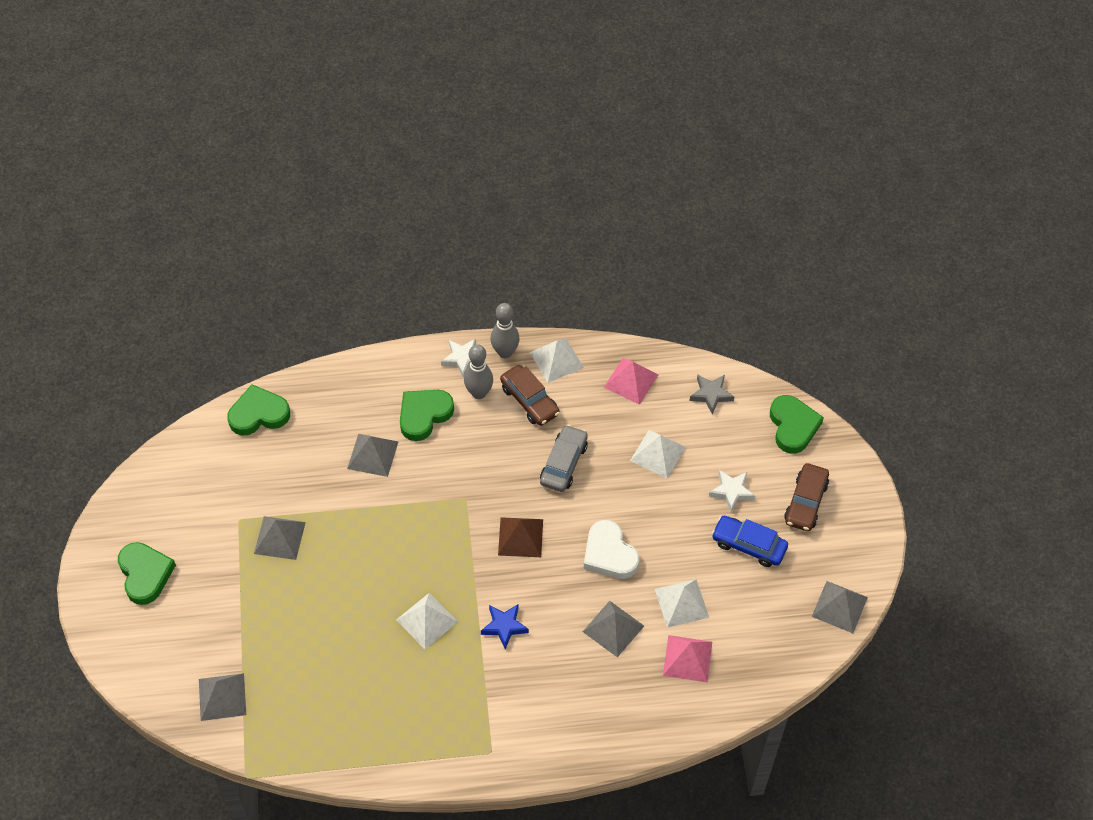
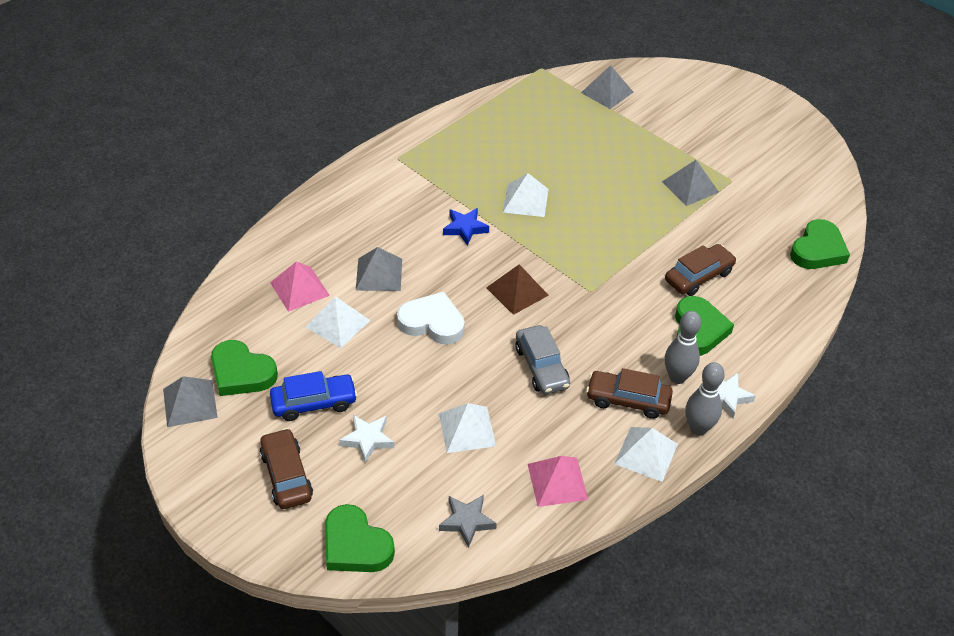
camera: 140 degrees right, 10 degrees down
green heart [118,542,176,605] -> green heart moved to [211,340,278,396]
grey pyramid [347,434,398,477] -> brown car [665,244,737,296]

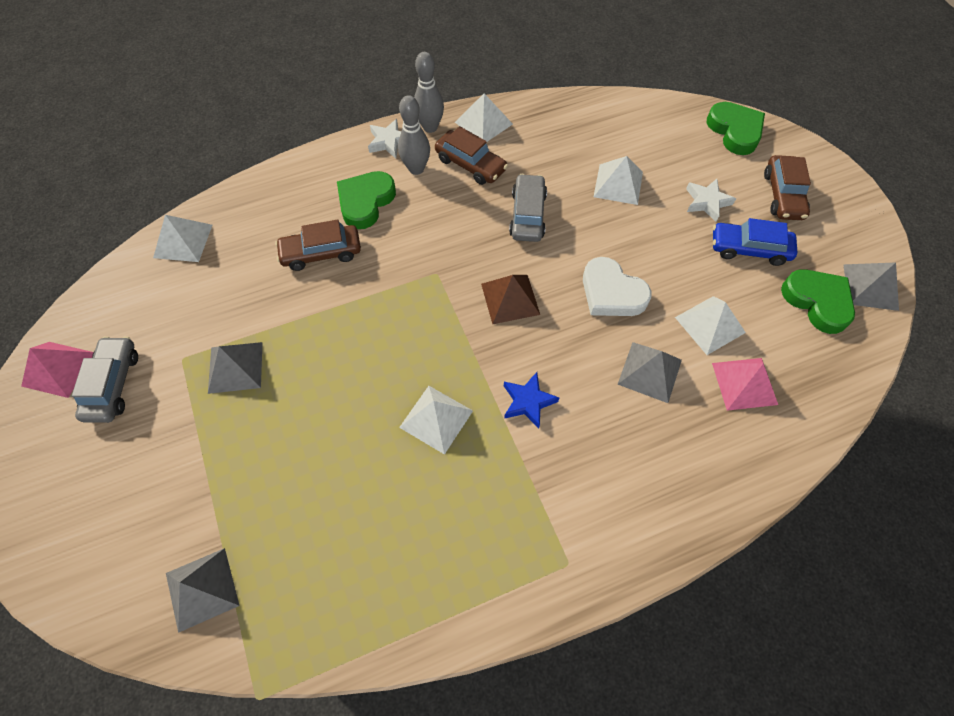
camera: 155 degrees left, 15 degrees up
grey star [439,495,497,548] -> none
pink pyramid [528,456,588,507] -> pink pyramid moved to [21,342,93,398]
green heart [790,219,850,269] -> white pyramid [153,215,212,262]
none -> grey car [72,336,138,423]

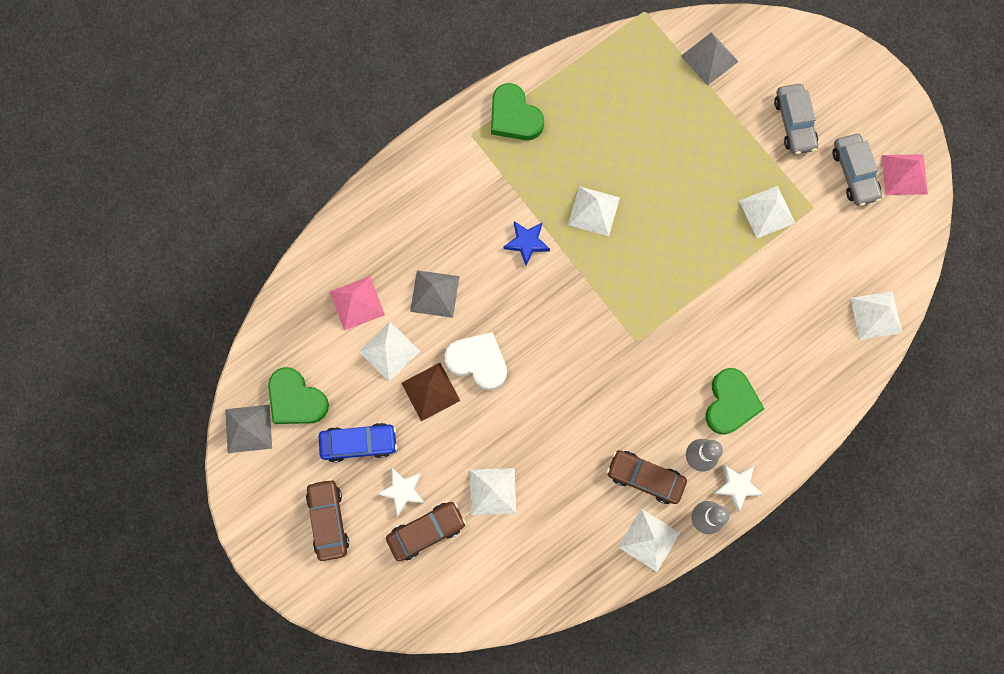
camera: 165 degrees right, 15 degrees up
grey pyramid [208,342,263,394] -> white pyramid [739,186,795,238]
brown car [275,220,361,271] -> brown car moved to [386,502,466,561]
brown pyramid [481,275,540,324] -> brown pyramid moved to [401,363,460,421]
grey car [509,174,547,242] -> grey car moved to [774,84,818,154]
green heart [707,102,765,155] -> green heart moved to [491,83,544,140]

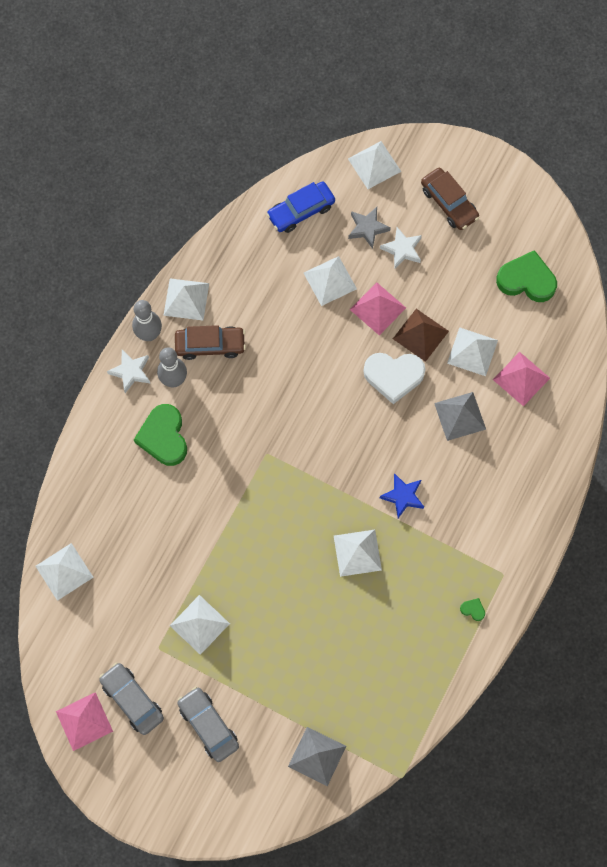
camera: 155 degrees right, 5 degrees down
grey pyramid [225,405,272,453] -> none
blue car [319,423,397,463] -> blue car moved to [266,181,335,233]
brown car [386,502,466,561] -> grey star [348,207,391,249]
green heart [491,83,544,140] -> green heart [460,598,485,621], size x0.41
none -> white pyramid [348,141,401,189]
none -> pink pyramid [350,282,406,335]

